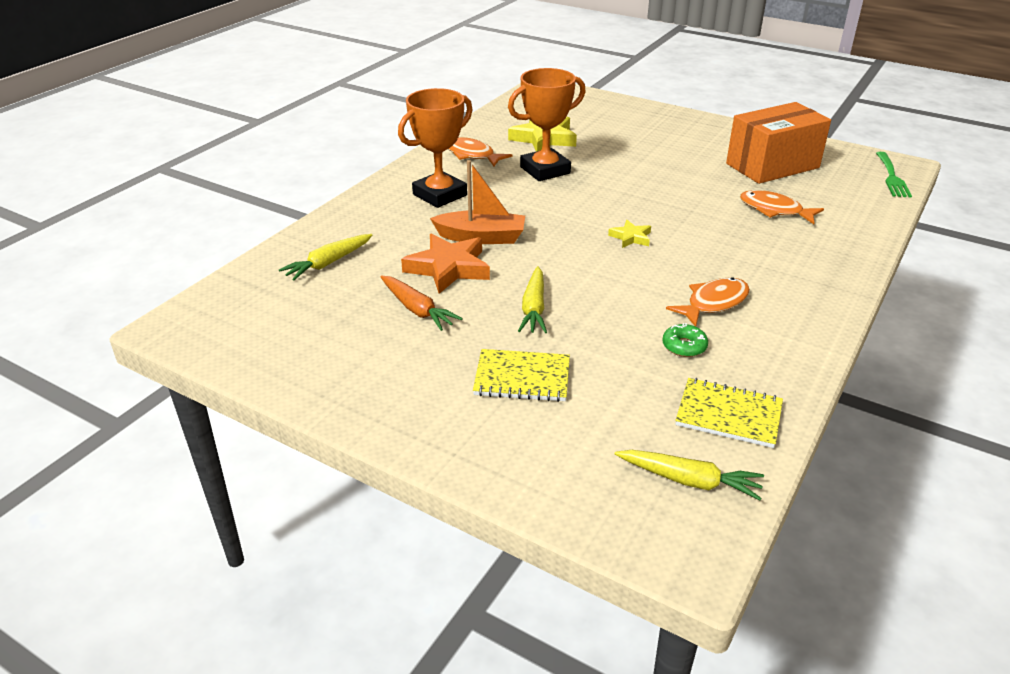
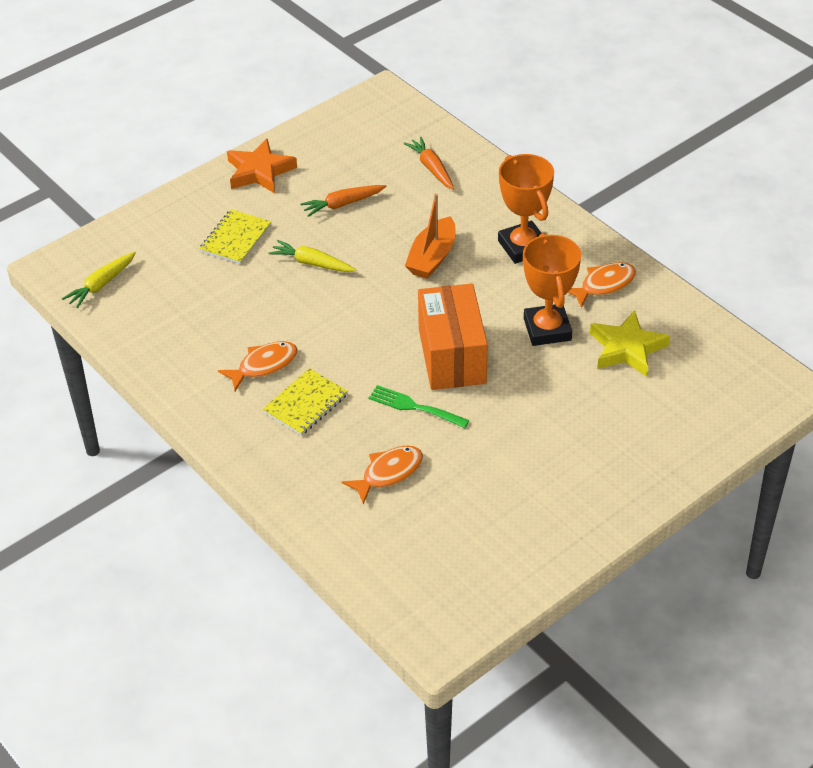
camera: 110 degrees right, 10 degrees up
yellow carrot [279,234,372,281] -> orange carrot [403,137,454,190]
orange star [401,233,490,294] -> orange star moved to [227,139,297,193]
yellow star [608,220,651,248] -> none
green donut [662,323,708,357] -> none
orange fish [666,277,750,327] -> orange fish turned 105 degrees counterclockwise [218,341,298,391]
yellow notebook [675,378,783,448] -> yellow notebook moved to [262,368,348,436]
orange box [726,102,831,184] -> orange box moved to [418,283,488,390]
green fork [876,152,912,198] -> green fork moved to [368,385,470,428]

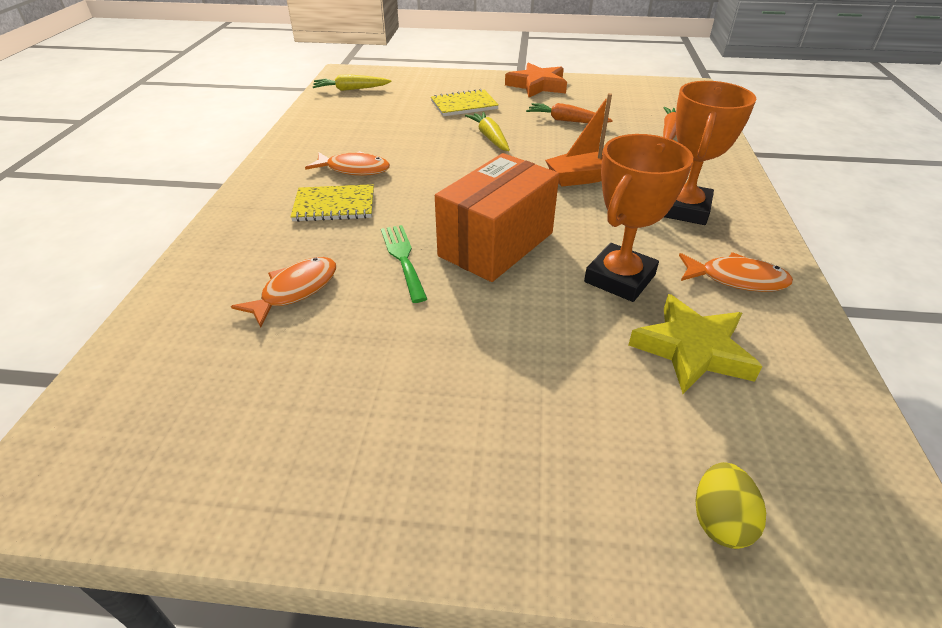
camera: 45 degrees right, 5 degrees down
orange fish [342,445,423,504] -> orange fish turned 60 degrees counterclockwise [231,257,336,327]
none -> yellow egg [696,462,766,549]

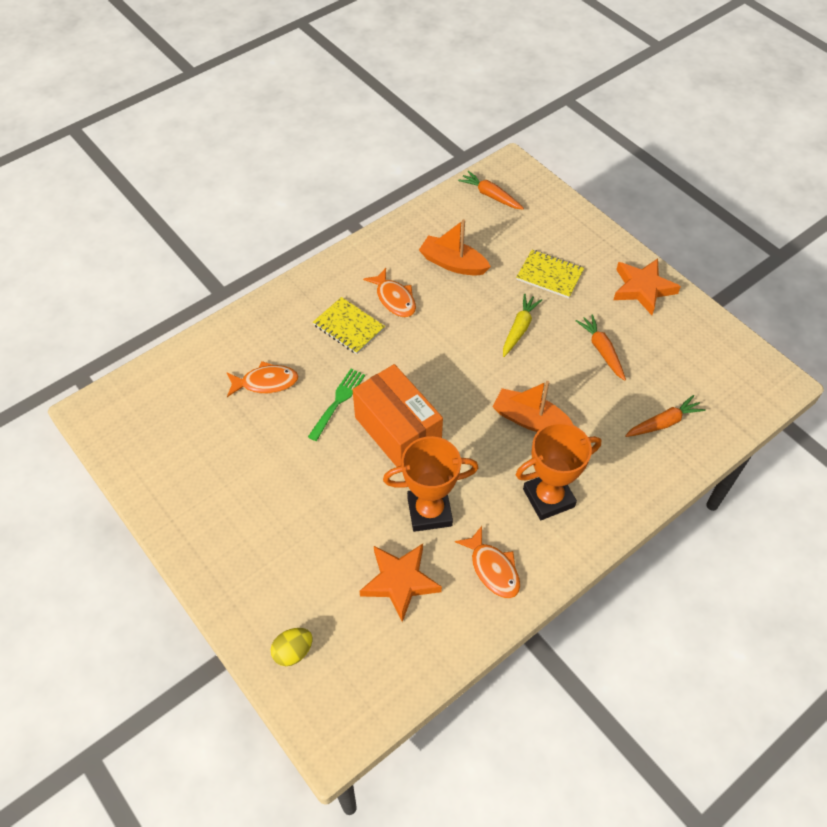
camera: 45 degrees right, 15 degrees up
yellow carrot [313,75,391,91] -> orange carrot [458,171,524,210]
orange box [435,153,559,282] -> orange box turned 60 degrees clockwise [352,364,443,467]
yellow star [629,294,763,394] -> orange star [359,544,442,622]
none -> orange boat [419,219,491,276]

